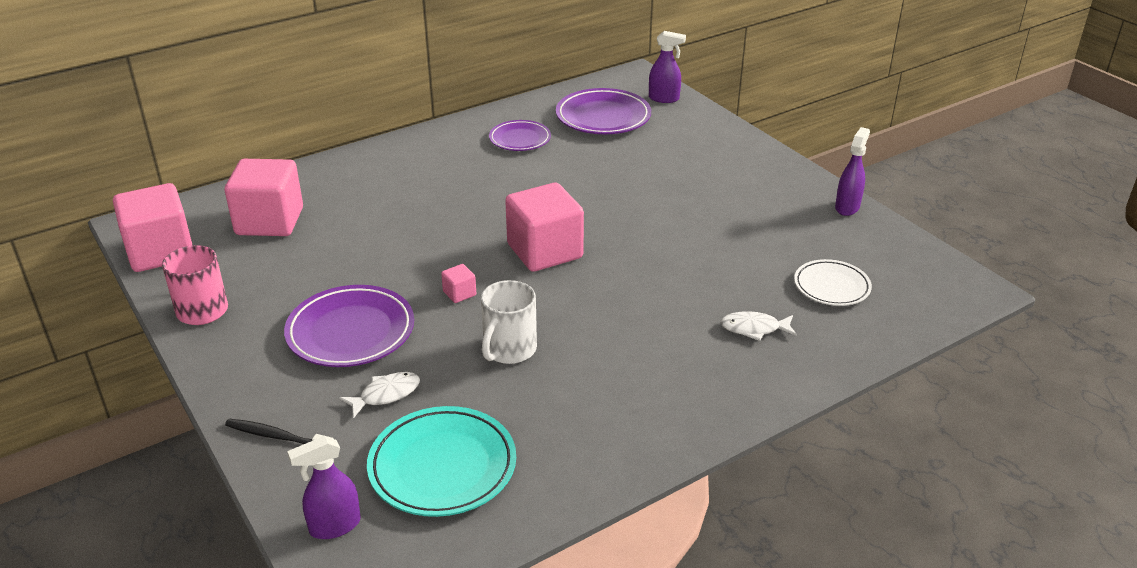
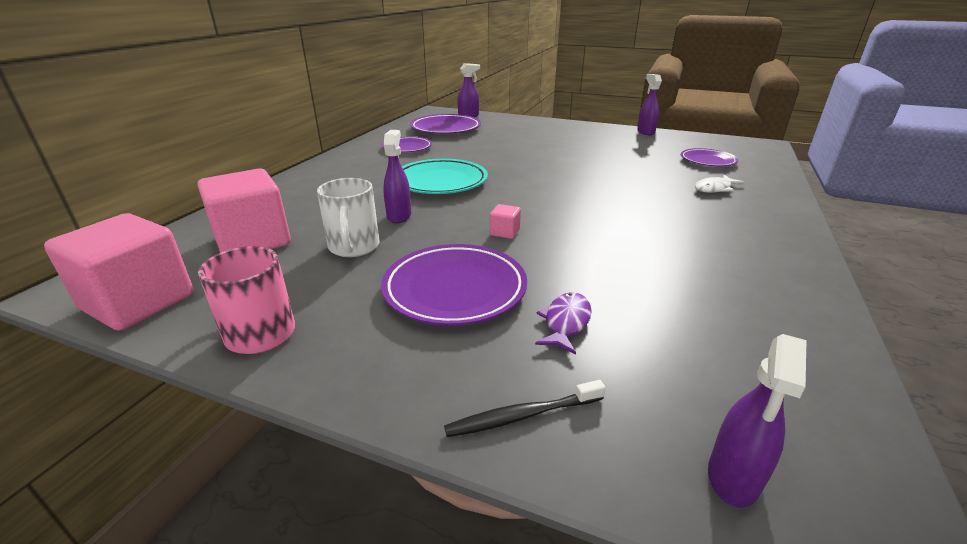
camera: 35 degrees left, 5 degrees down
white fish [339,372,420,418] -> purple fish [535,292,592,355]
turquoise plate [367,406,516,517] -> turquoise plate moved to [402,159,488,194]
white mug [481,280,537,364] -> white mug moved to [317,178,380,257]
pink cube [505,183,584,272] -> none
white plate [794,259,872,306] -> purple plate [681,148,738,166]
none -> purple spray bottle [383,130,411,224]

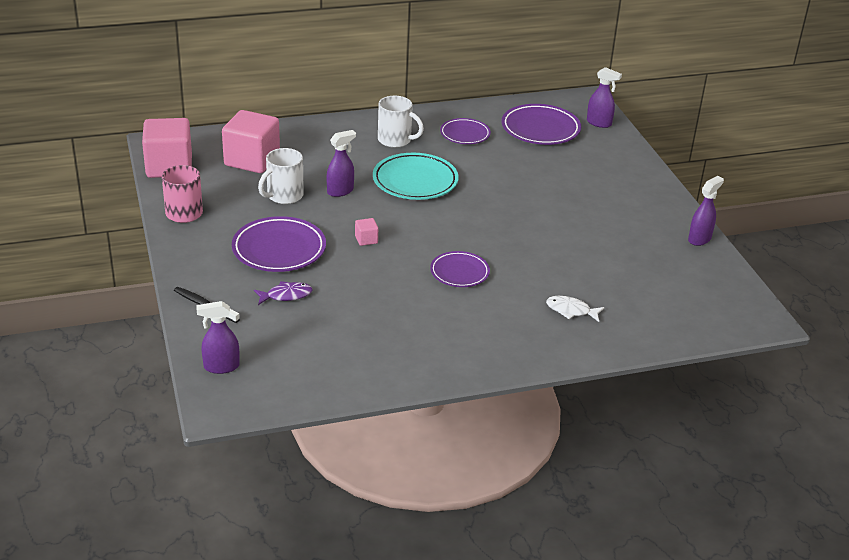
camera: 50 degrees right, 5 degrees up
purple plate [681,148,738,166] -> purple plate moved to [430,251,490,287]
none -> white mug [378,96,424,148]

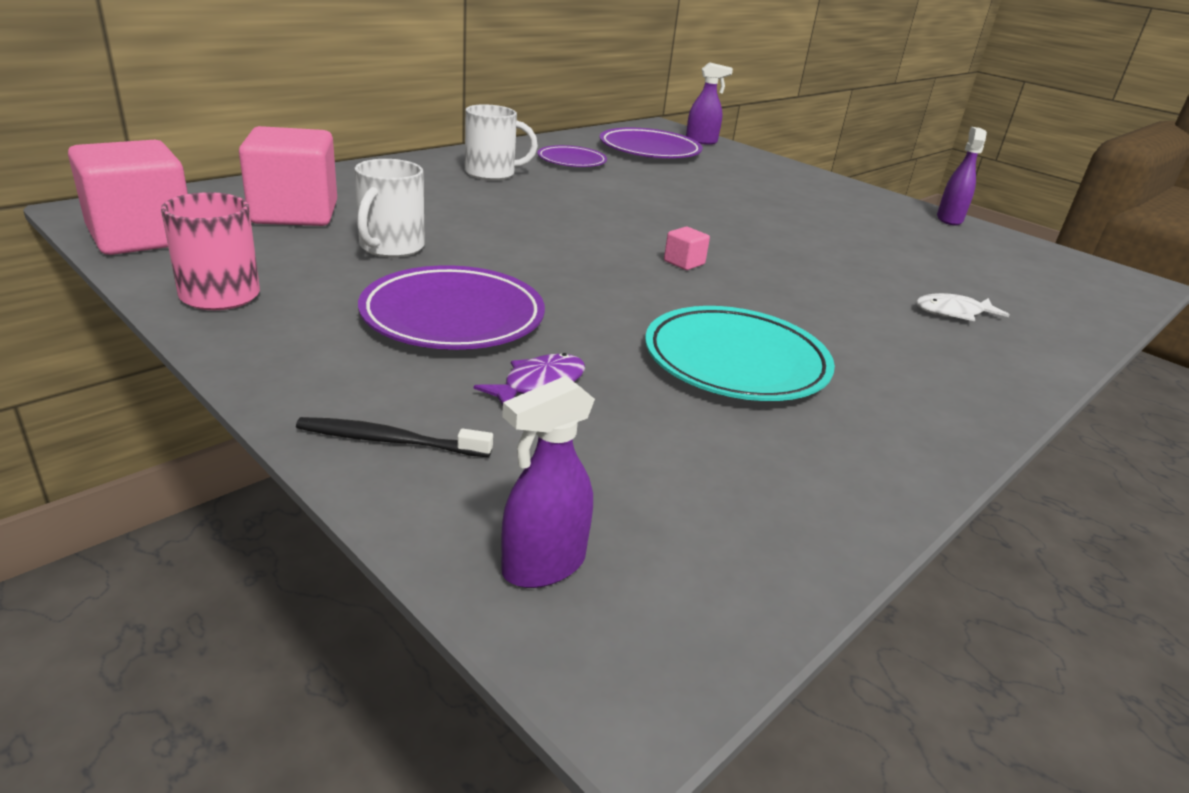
camera: 30 degrees left, 5 degrees down
purple spray bottle [327,130,356,197] -> none
pink cube [355,218,378,246] -> pink cube moved to [664,227,710,270]
turquoise plate [373,153,459,200] -> turquoise plate moved to [645,306,835,401]
purple plate [430,251,490,287] -> none

